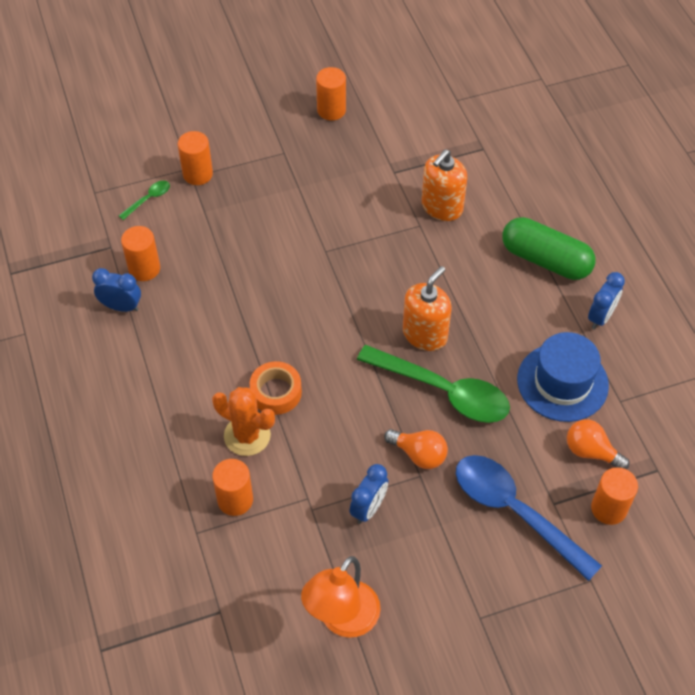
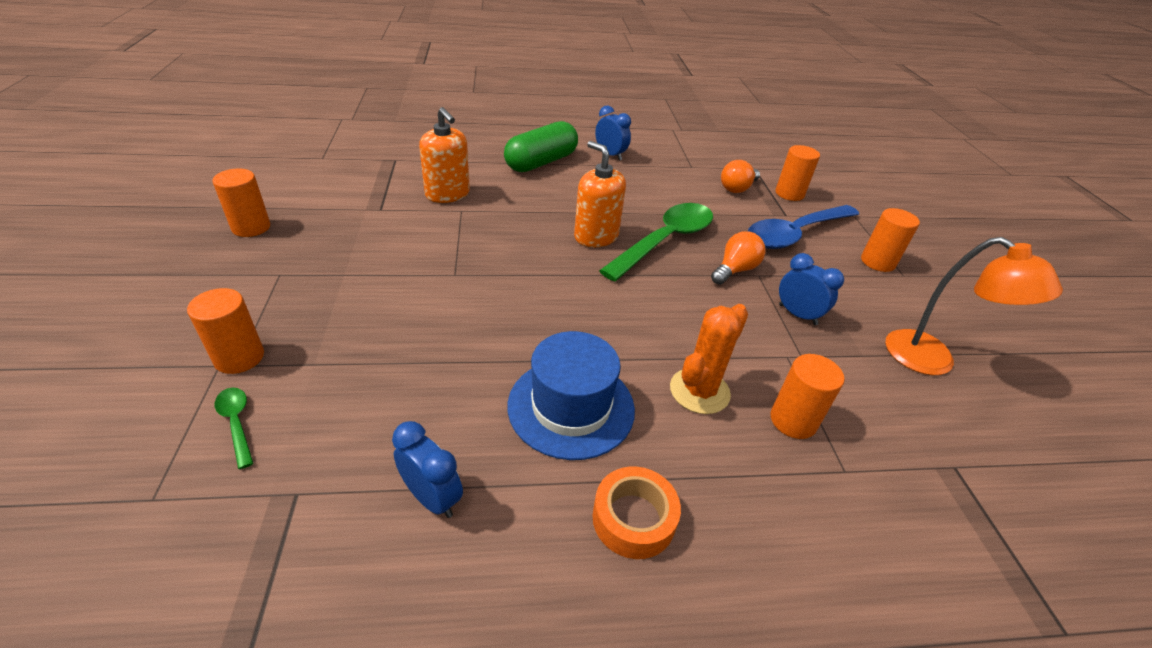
camera: 80 degrees left, 15 degrees down
blue clock [92,268,141,312] -> blue clock turned 105 degrees clockwise [392,421,463,518]
orange cylinder [121,226,160,281] -> orange cylinder moved to [861,208,920,272]
orange tape [250,361,302,415] -> orange tape moved to [593,467,681,559]
blue hat [517,332,609,422] -> blue hat moved to [508,331,635,460]

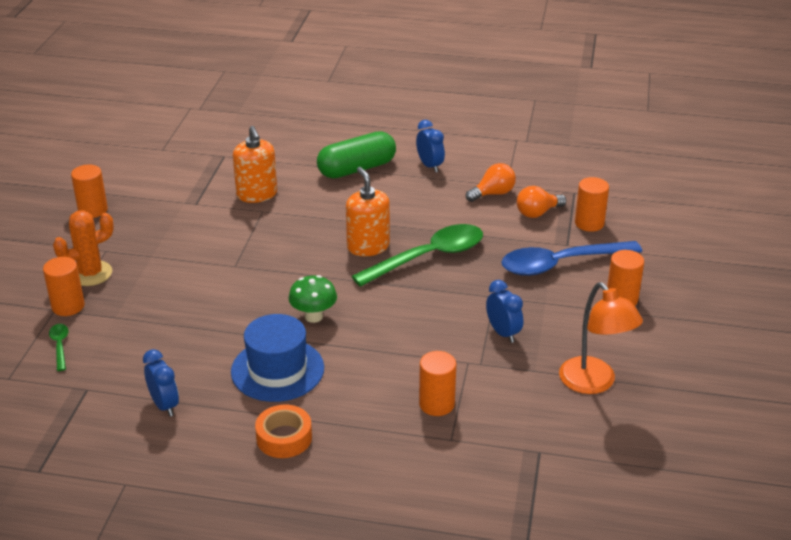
camera: 20 degrees right, 5 degrees down
orange cactus [670,304,748,414] -> orange cactus moved to [53,210,114,286]
orange light bulb [711,231,766,285] -> orange light bulb moved to [466,163,516,202]
none -> green mushroom [288,275,337,323]

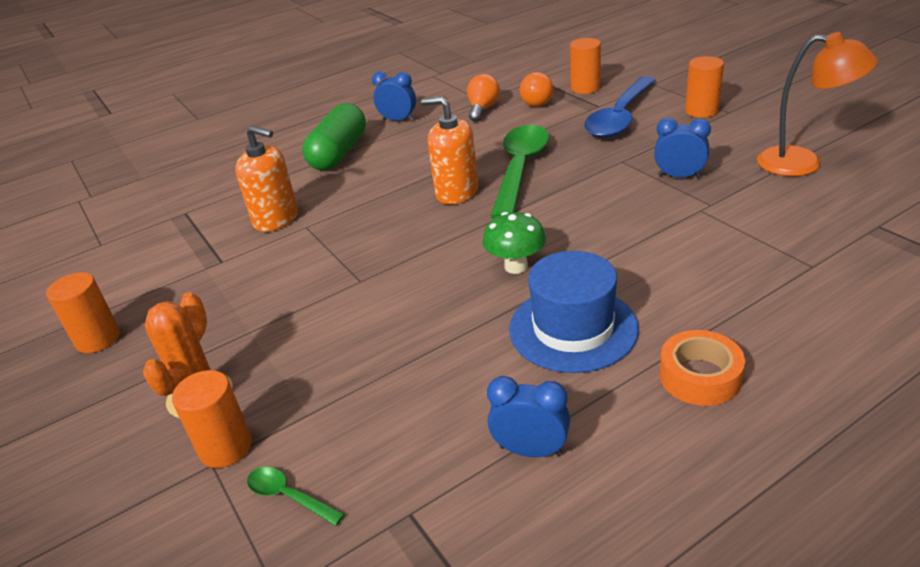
camera: 40 degrees left, 0 degrees up
orange cylinder [419,351,456,416] -> none

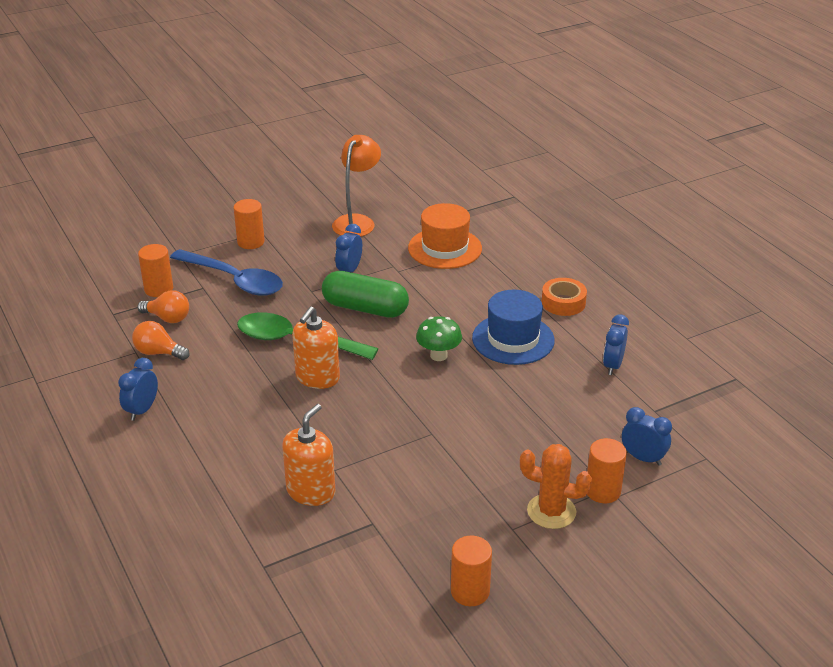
camera: 90 degrees left, 0 degrees up
green spoon [247,467,345,526] -> blue clock [622,407,672,466]
green capsule [302,103,366,170] -> green capsule moved to [322,271,409,318]
none -> orange hat [408,203,482,269]

